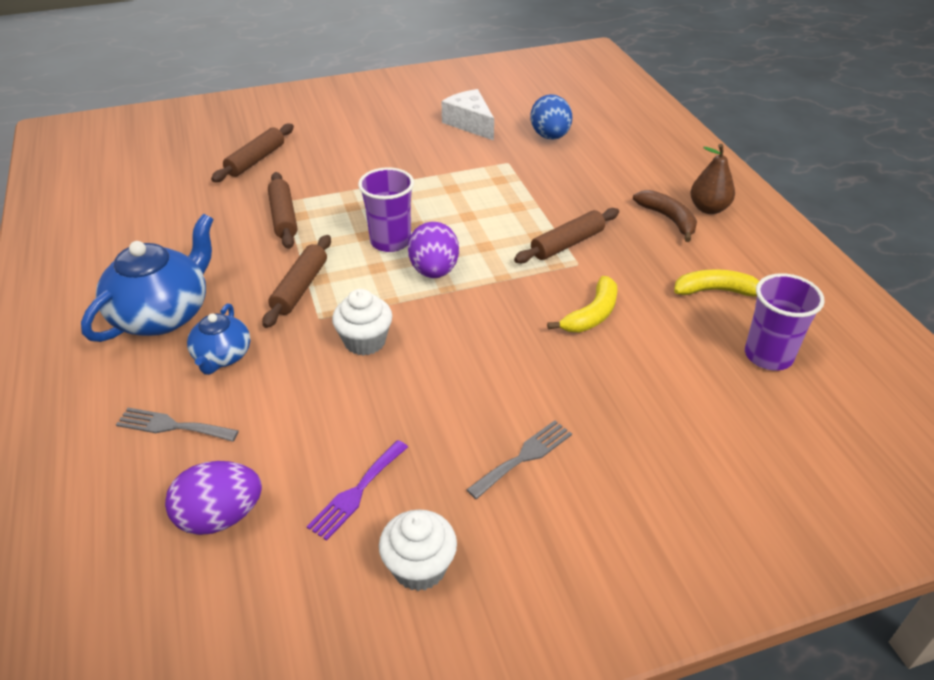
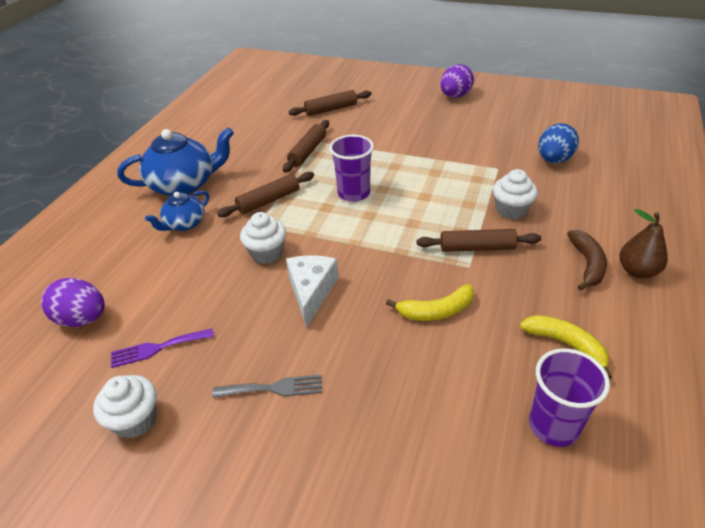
camera: 40 degrees right, 0 degrees up
grey fork [116,408,239,442] -> none
purple egg [408,222,459,278] -> purple egg moved to [440,64,474,98]
white cheese [442,89,494,141] -> white cheese moved to [286,256,339,328]
none -> white cupcake [493,169,538,220]

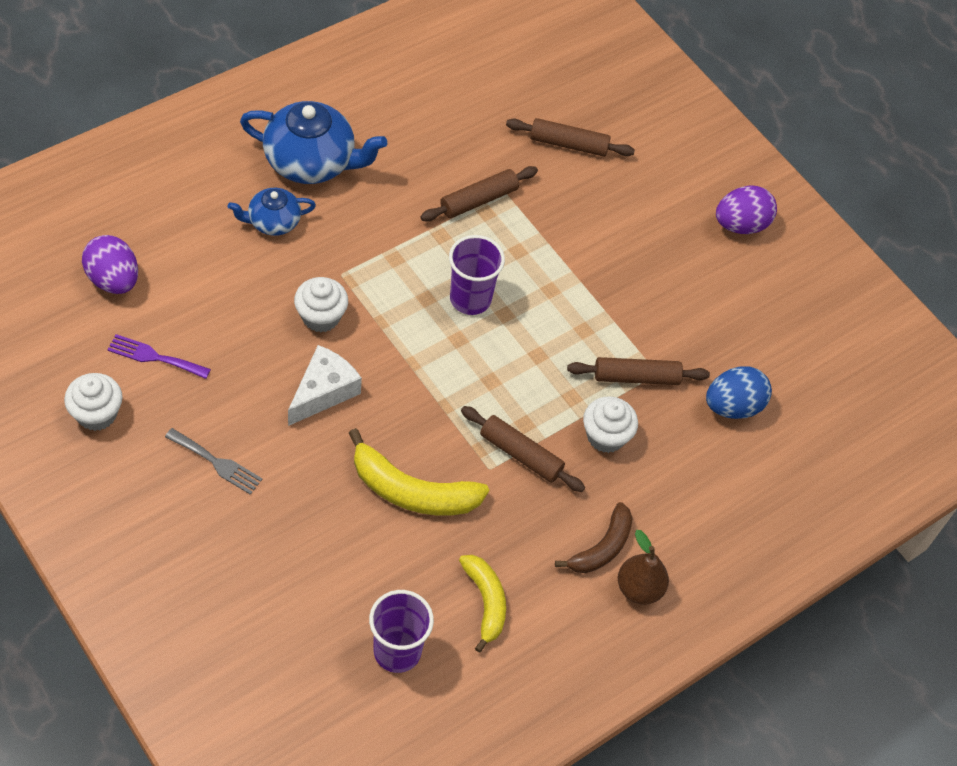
camera: 25 degrees right, 15 degrees up
brown rolling pin [217,172,314,217] -> brown rolling pin moved to [567,357,710,385]
yellow banana [386,284,474,321] -> yellow banana [349,428,489,516], size x1.53

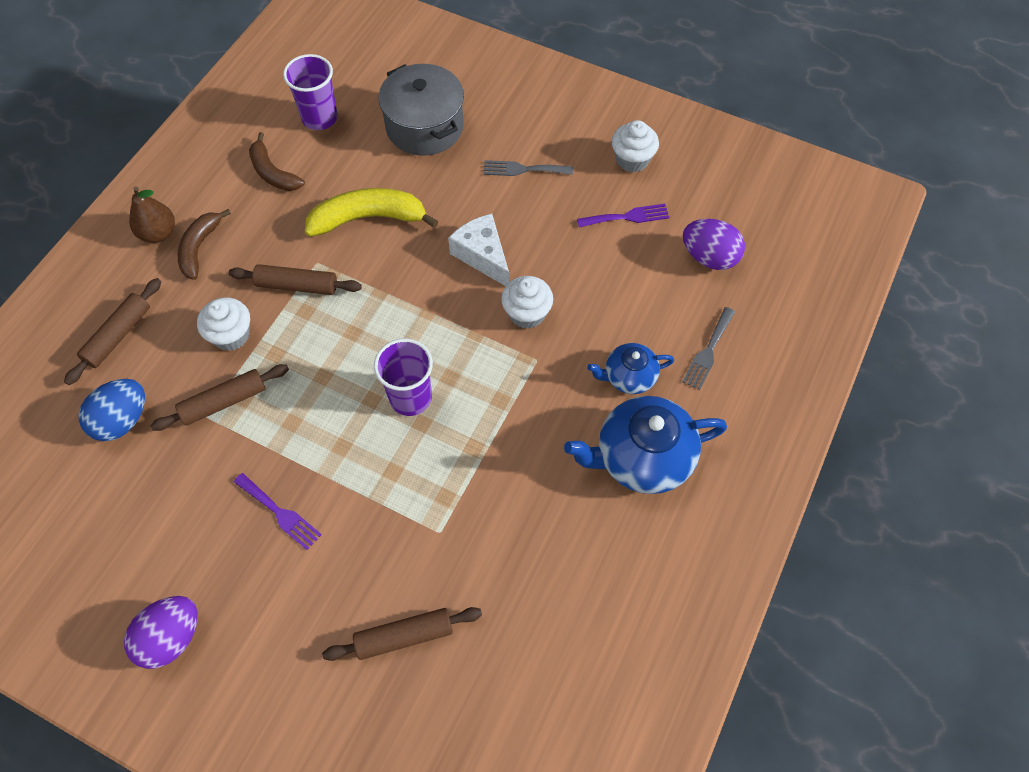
camera: 160 degrees right, 5 degrees up
blue teapot [228,188,316,236] -> blue teapot turned 150 degrees counterclockwise [587,343,674,394]
white cheese [288,345,362,426] -> white cheese turned 135 degrees clockwise [448,214,509,286]
brown rolling pin [421,166,538,222] -> brown rolling pin moved to [64,278,161,385]
yellow banana [459,555,506,653] -> brown banana [249,132,305,191]
none -> purple fork [234,473,322,550]
none -> grey pot [378,64,464,156]
none -> grey fork [682,307,735,390]

